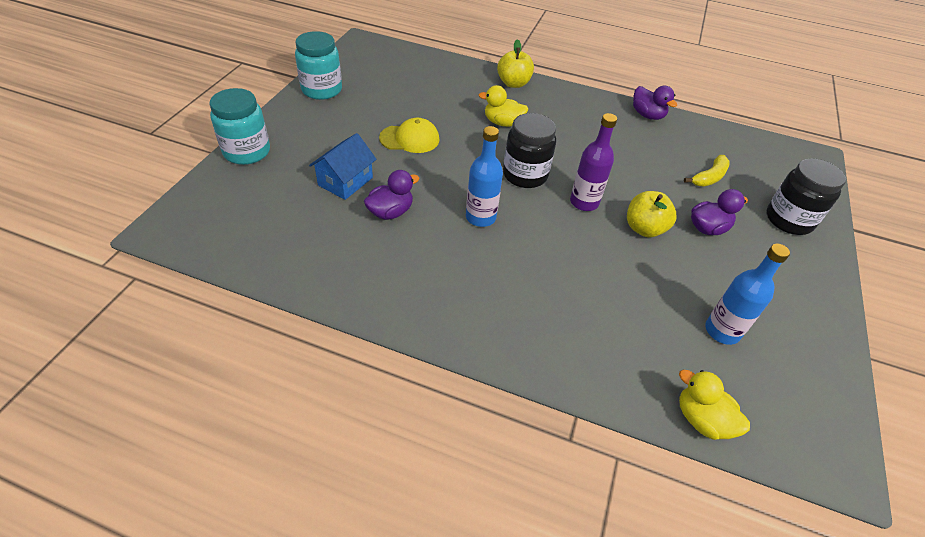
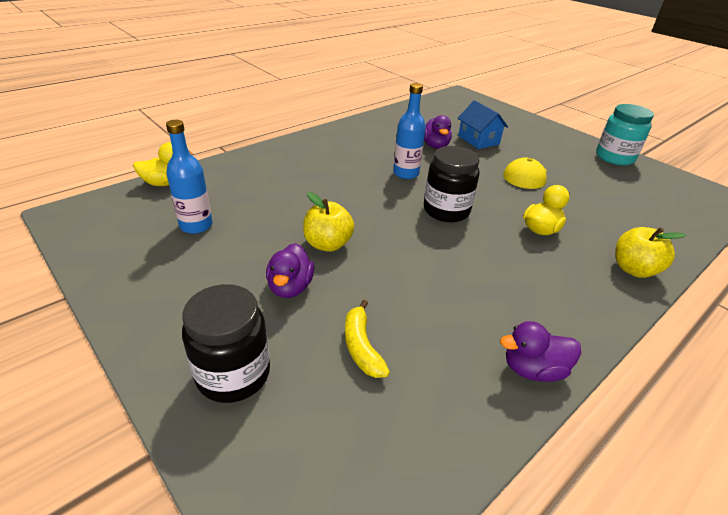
camera: 120 degrees right, 10 degrees down
turquoise jar [209,88,270,165] -> none
purple bottle [570,113,617,211] -> none

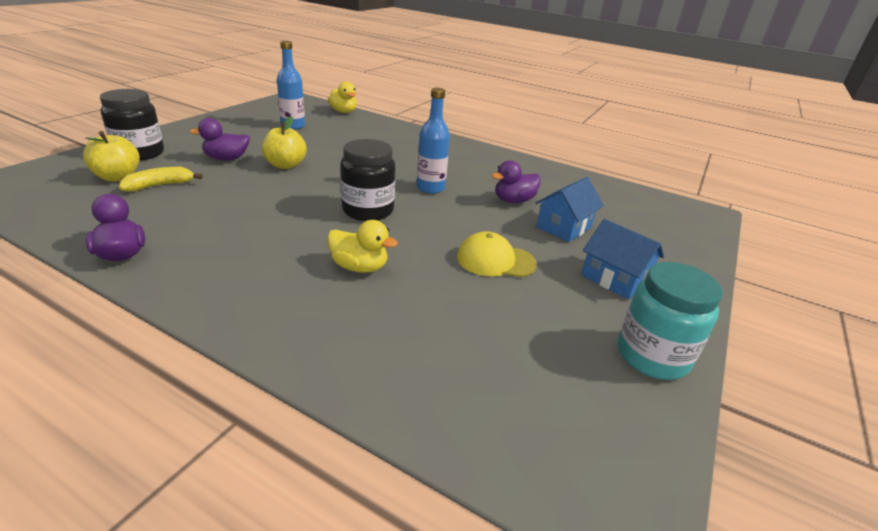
camera: 70 degrees right, 5 degrees down
yellow apple [615,227,686,278] -> yellow apple moved to [83,131,140,182]
none -> blue house [581,219,664,300]

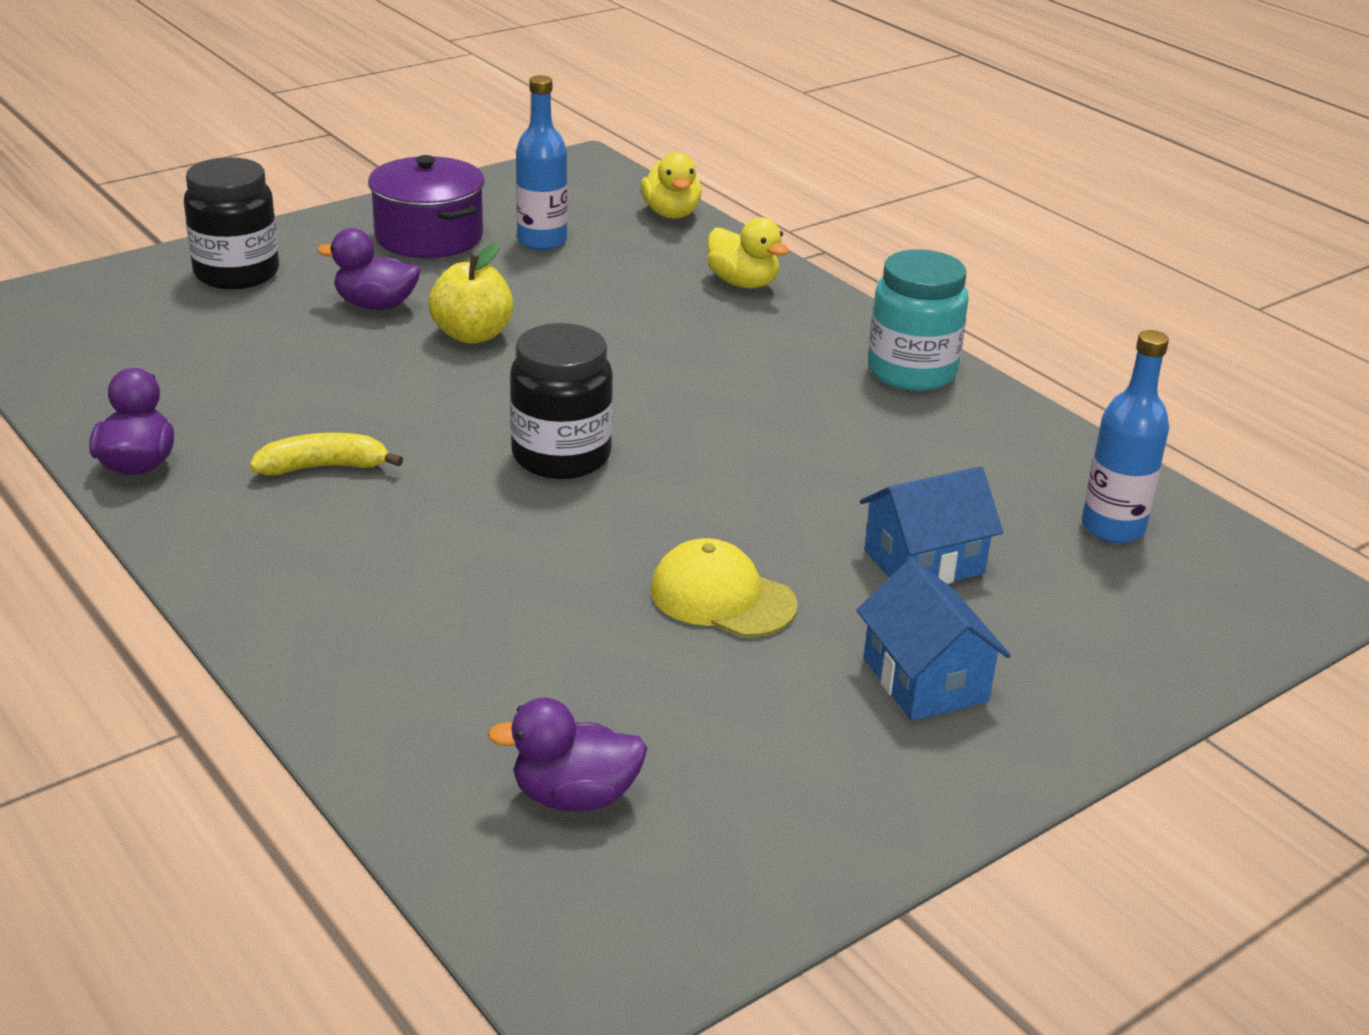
camera: 25 degrees right, 0 degrees up
yellow apple [83,131,140,182] -> none
yellow banana [119,167,203,192] -> yellow banana moved to [250,433,403,475]
yellow duck [327,220,398,273] -> yellow duck moved to [707,217,789,288]
blue bottle [417,88,450,194] -> blue bottle moved to [1081,330,1169,543]
purple duck [491,160,541,203] -> purple duck moved to [487,697,647,812]
turquoise jar [618,262,723,380] -> turquoise jar moved to [868,249,969,391]
none -> purple pot [368,155,485,258]

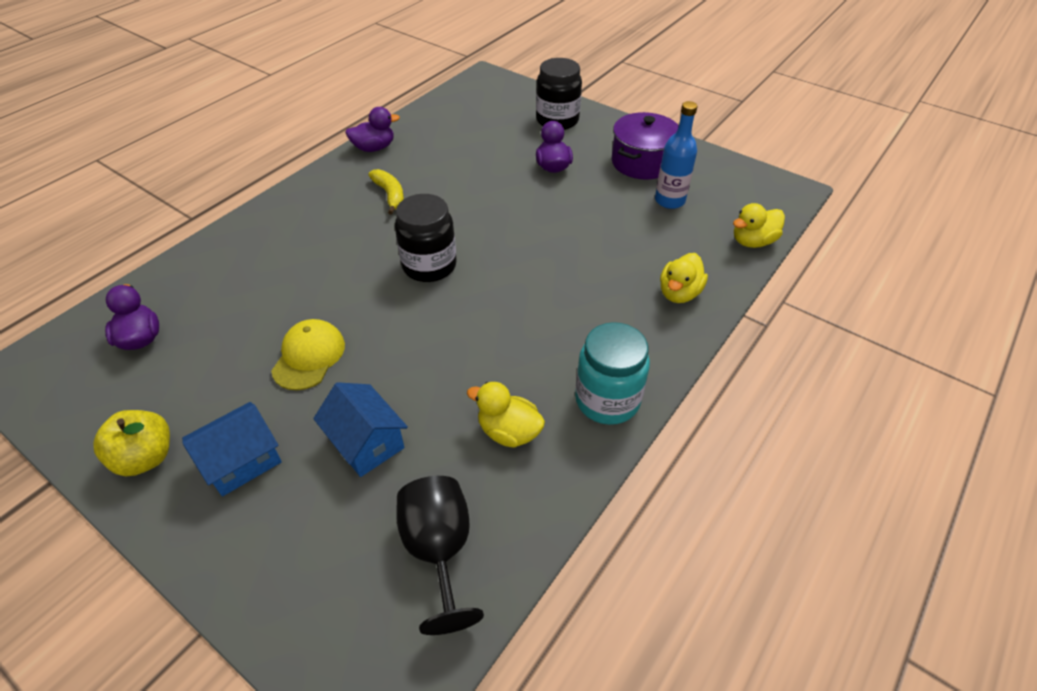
camera: 75 degrees right, 15 degrees up
yellow apple [429,243,514,344] -> yellow apple moved to [93,410,170,476]
blue bottle [1081,330,1169,543] -> black goblet [396,476,484,635]
none -> yellow duck [467,382,545,448]

